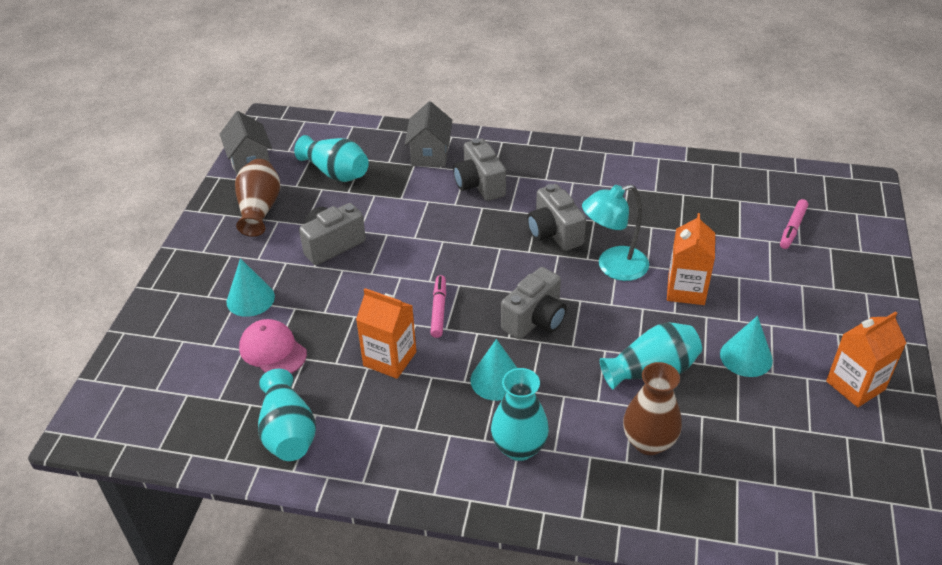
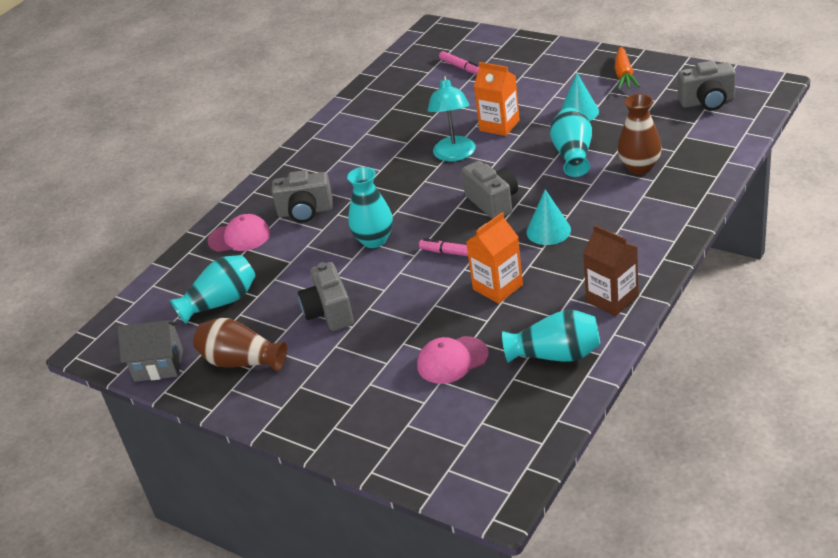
camera: 65 degrees left, 5 degrees down
turquoise cone [227,258,275,317] -> none
grey house [405,101,452,167] -> pink cap [208,214,270,252]
turquoise vase [491,368,549,461] -> turquoise vase moved to [347,167,393,248]
grey camera [527,184,586,251] -> grey camera moved to [678,61,736,110]
orange carton [826,311,906,407] -> orange carrot [614,47,640,90]
none -> brown carton [583,225,638,316]

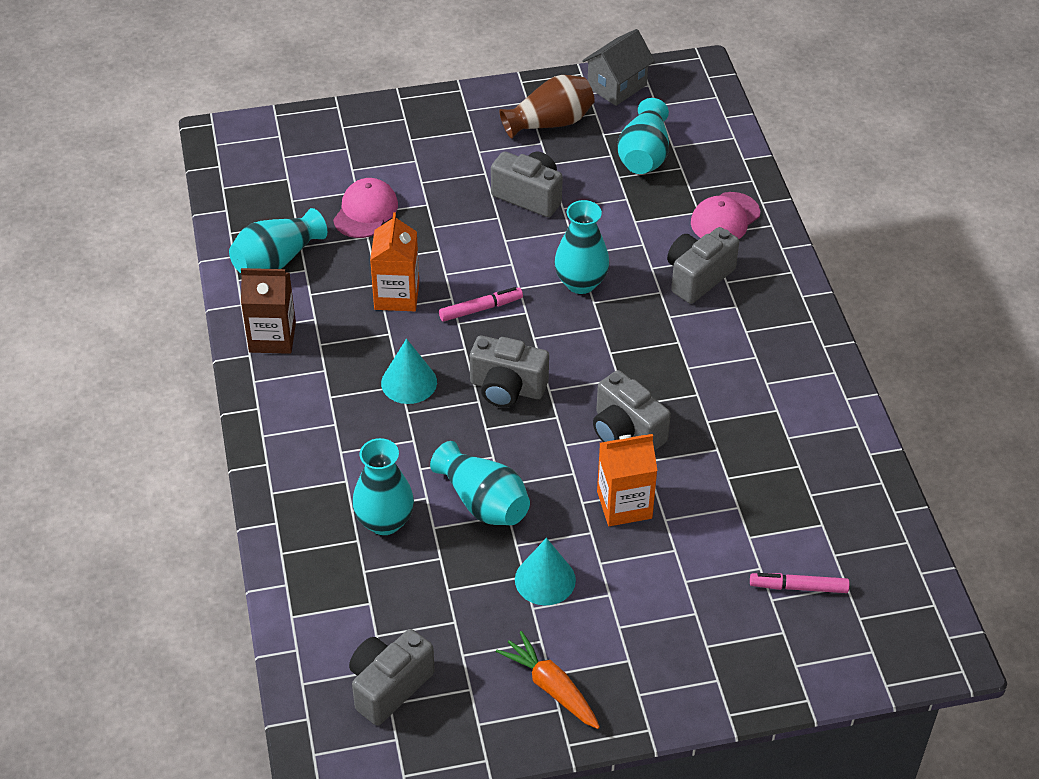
camera: 130 degrees right, 10 degrees up
turquoise lamp [428,75,476,162] -> grey camera [593,370,671,451]
brown vase [617,94,662,175] -> turquoise vase [352,438,414,535]

